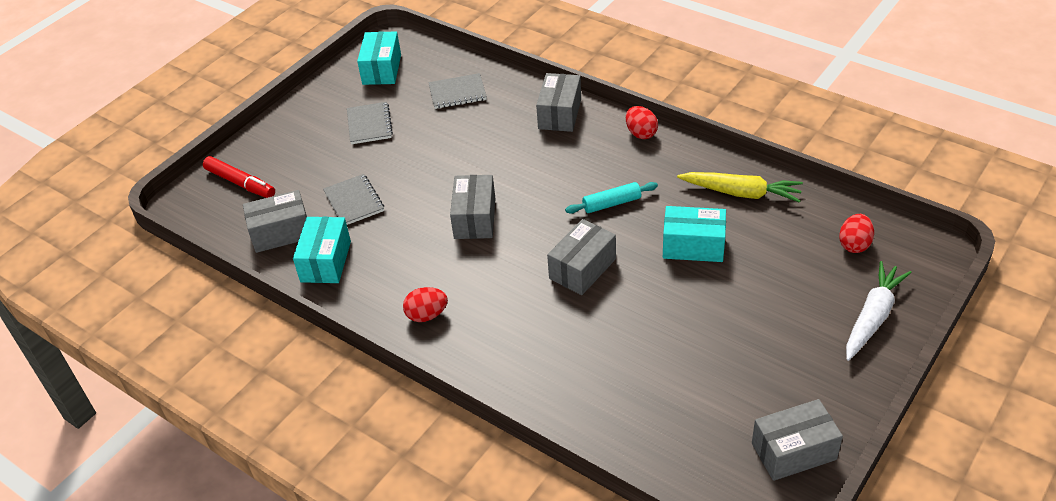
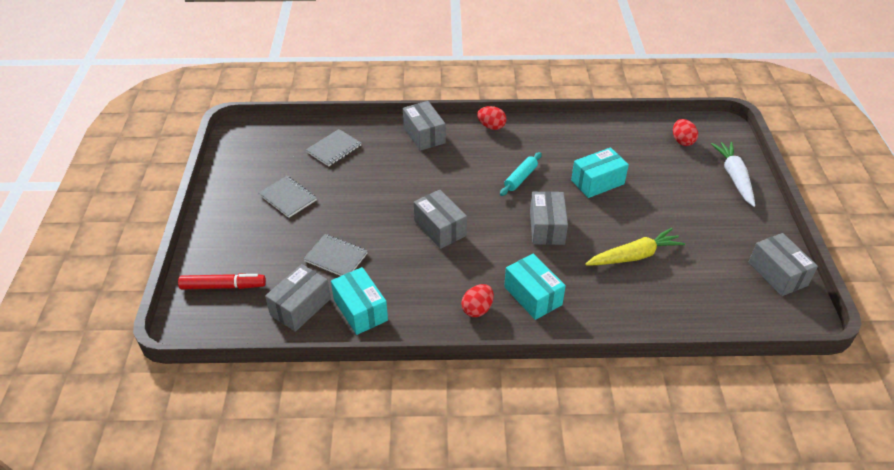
camera: 40 degrees left, 0 degrees up
turquoise box [357,31,401,85] -> turquoise box moved to [504,254,566,320]
yellow carrot [677,172,803,203] -> yellow carrot moved to [585,228,685,265]
grey box [752,399,843,481] -> grey box turned 60 degrees counterclockwise [748,233,818,296]

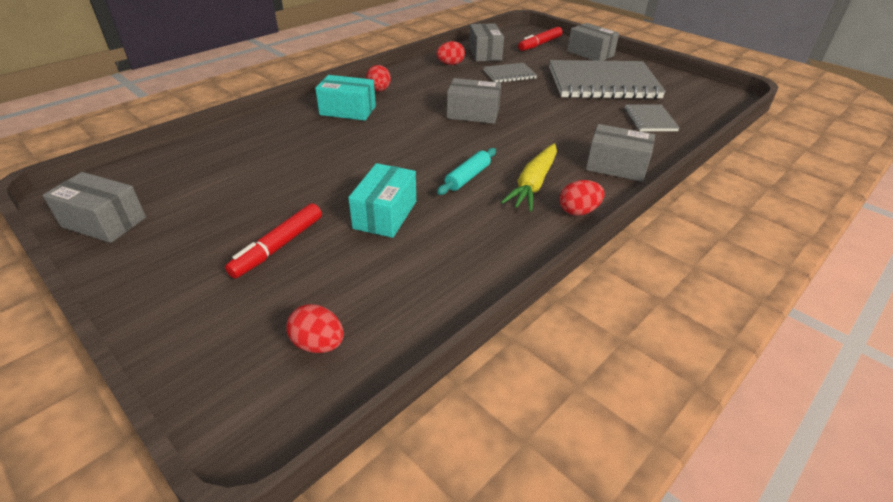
camera: 135 degrees right, 5 degrees down
grey notebook [259,176,317,218] -> grey notebook [549,60,666,99], size x2.17
turquoise box [331,267,388,335] -> red egg [436,41,465,65]
turquoise rolling pin [500,152,542,196] -> turquoise rolling pin turned 45 degrees clockwise [437,148,496,195]
grey box [530,191,568,245] -> grey box moved to [567,23,619,61]
yellow carrot [585,228,685,265] -> yellow carrot moved to [501,143,557,212]
white carrot [711,142,755,207] -> none
none -> red marker [225,203,322,279]

